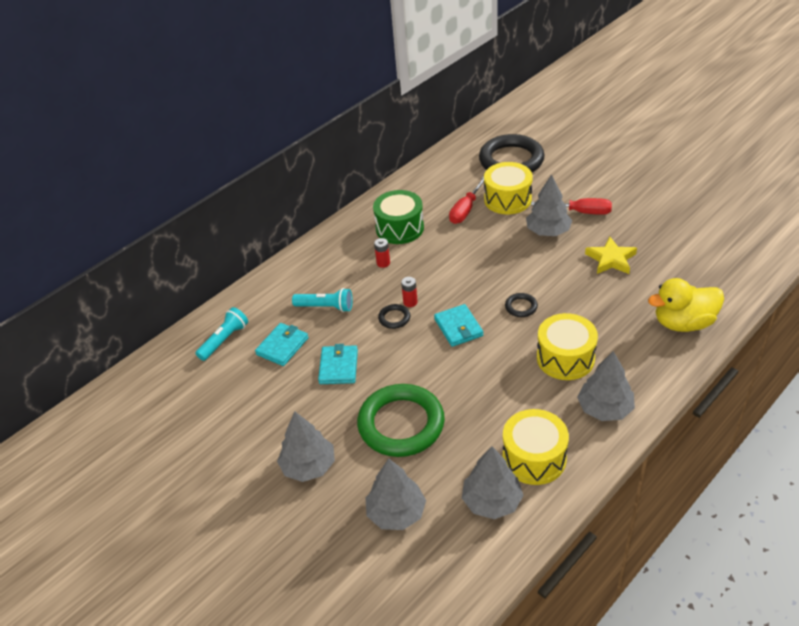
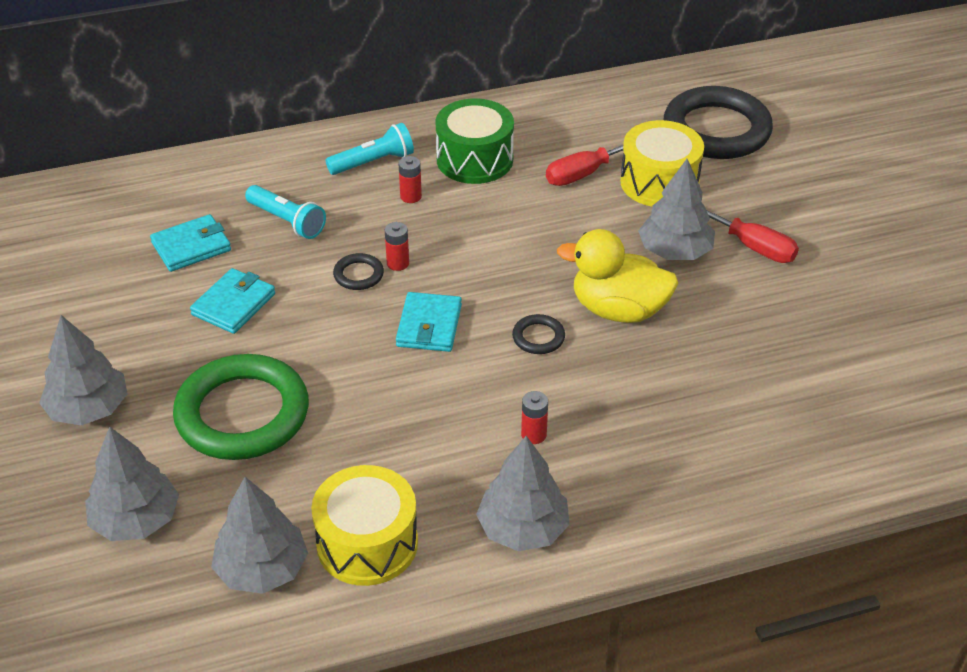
camera: 25 degrees right, 0 degrees up
turquoise flashlight [195,307,248,361] -> turquoise flashlight moved to [325,123,414,175]
yellow drum [537,313,598,380] -> red battery [521,391,548,444]
yellow star [585,237,637,274] -> none
yellow duck [648,278,724,332] -> yellow duck moved to [557,229,678,323]

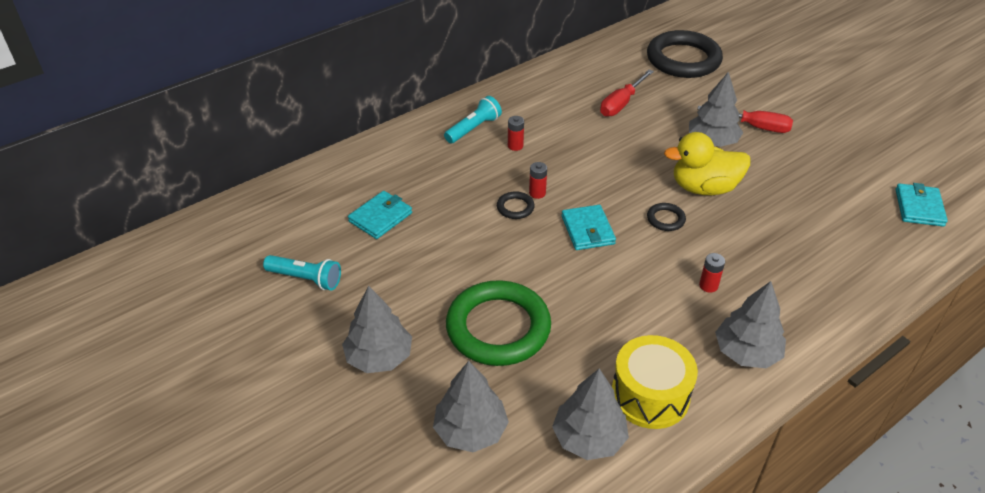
camera: 20 degrees left, 0 degrees up
turquoise wallet [190,268,275,334] -> turquoise wallet moved to [895,183,948,227]
turquoise flashlight [245,185,326,239] -> turquoise flashlight moved to [263,255,341,290]
green drum [435,98,514,184] -> none
yellow drum [620,120,704,207] -> none

